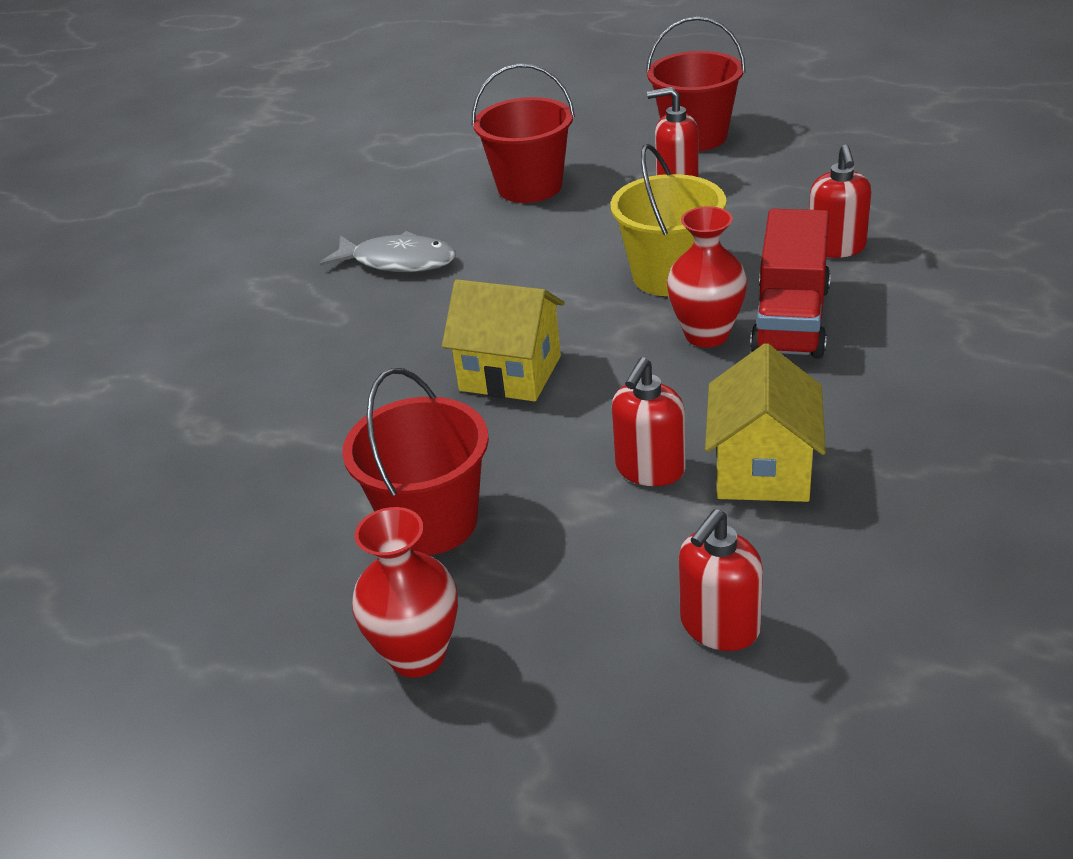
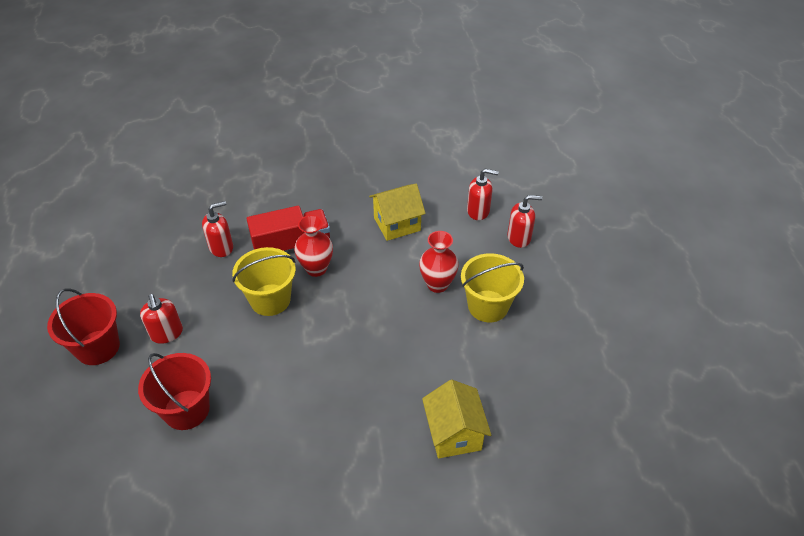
camera: 125 degrees left, 10 degrees up
grey fish [320,231,456,272] -> none
red bucket [342,368,489,555] -> yellow bucket [461,253,524,323]
red vase [352,507,458,677] -> red vase moved to [419,231,459,293]
yellow house [442,279,564,402] -> yellow house moved to [422,380,491,458]
red soap dispenser [612,357,686,486] -> red soap dispenser moved to [507,195,542,248]

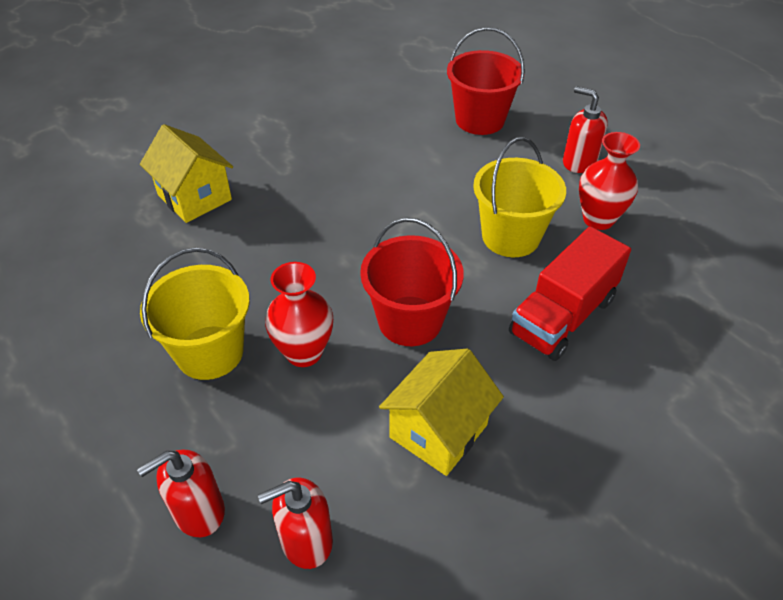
camera: 150 degrees right, 0 degrees up
red bucket [47,288,120,365] -> red bucket moved to [360,218,464,346]
red soap dispenser [202,201,233,257] -> none
red vase [294,215,333,277] -> red vase moved to [579,132,640,230]

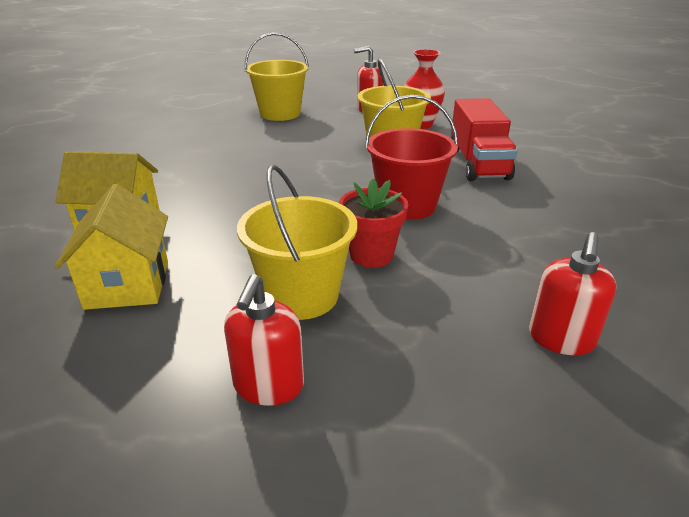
camera: 45 degrees left, 15 degrees down
red soap dispenser [137,450,225,537] -> red soap dispenser moved to [224,274,304,406]
red vase [265,262,333,367] -> red flower pot [339,179,408,268]
yellow house [379,349,504,476] -> yellow house moved to [55,184,168,310]
red bucket [447,27,525,135] -> yellow bucket [245,32,309,121]

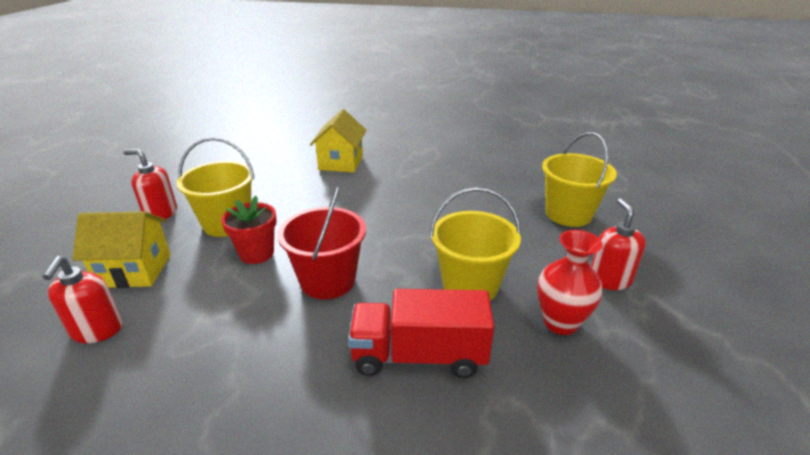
camera: 95 degrees right, 0 degrees up
yellow house [55,184,168,310] -> yellow house moved to [72,211,170,288]
red soap dispenser [529,232,616,356] -> red soap dispenser turned 120 degrees counterclockwise [42,256,122,343]

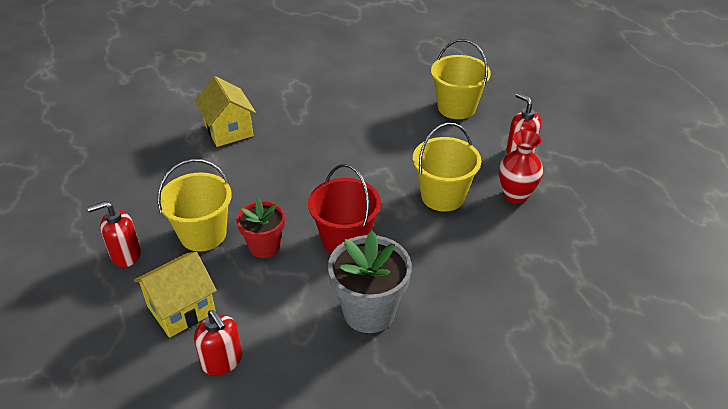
camera: 35 degrees left, 10 degrees up
red truck [348,289,494,378] -> none
none -> grey flower pot [328,231,412,333]

